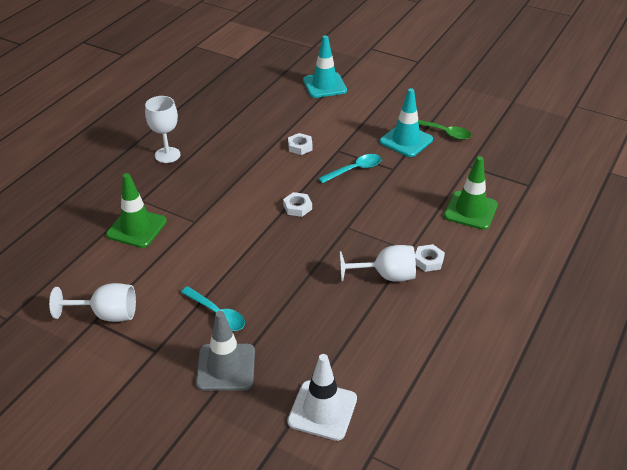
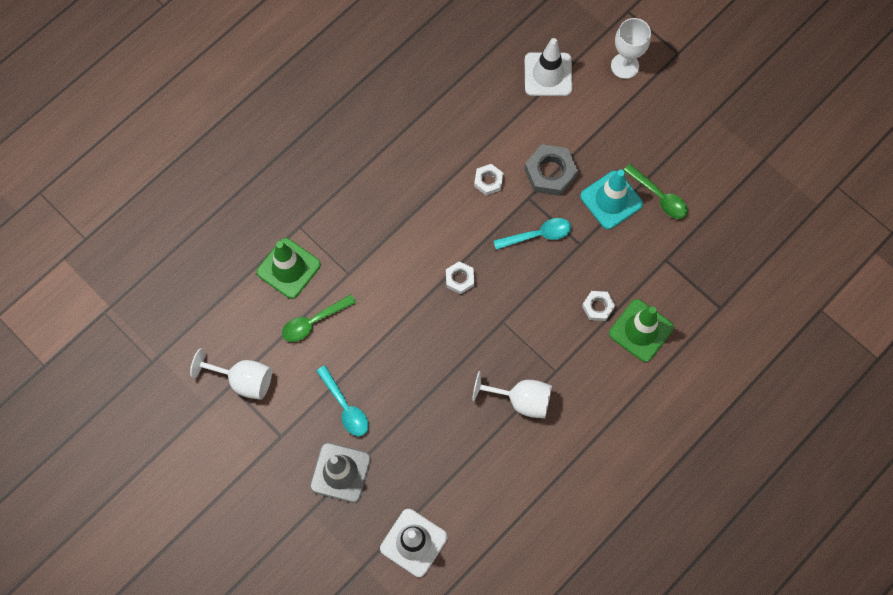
camera: 15 degrees right, 30 degrees up
white goblet [145,96,181,163] -> white goblet moved to [611,18,651,79]
turquoise traffic cone [303,35,347,98] -> white traffic cone [525,38,572,96]
white nut [415,244,445,272] -> white nut moved to [582,291,615,321]
none -> green spoon [282,295,356,342]
none -> grey nut [524,144,578,196]

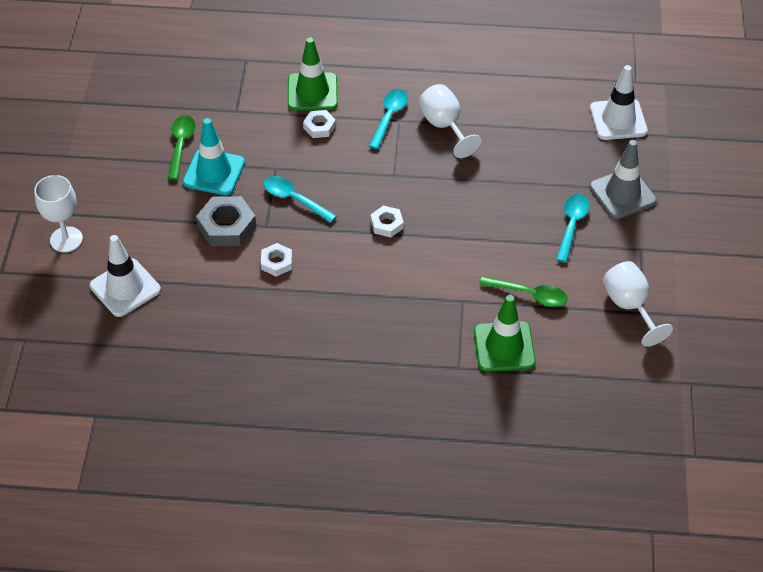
camera: 130 degrees left, 20 degrees down
none -> turquoise spoon [369,89,408,149]

